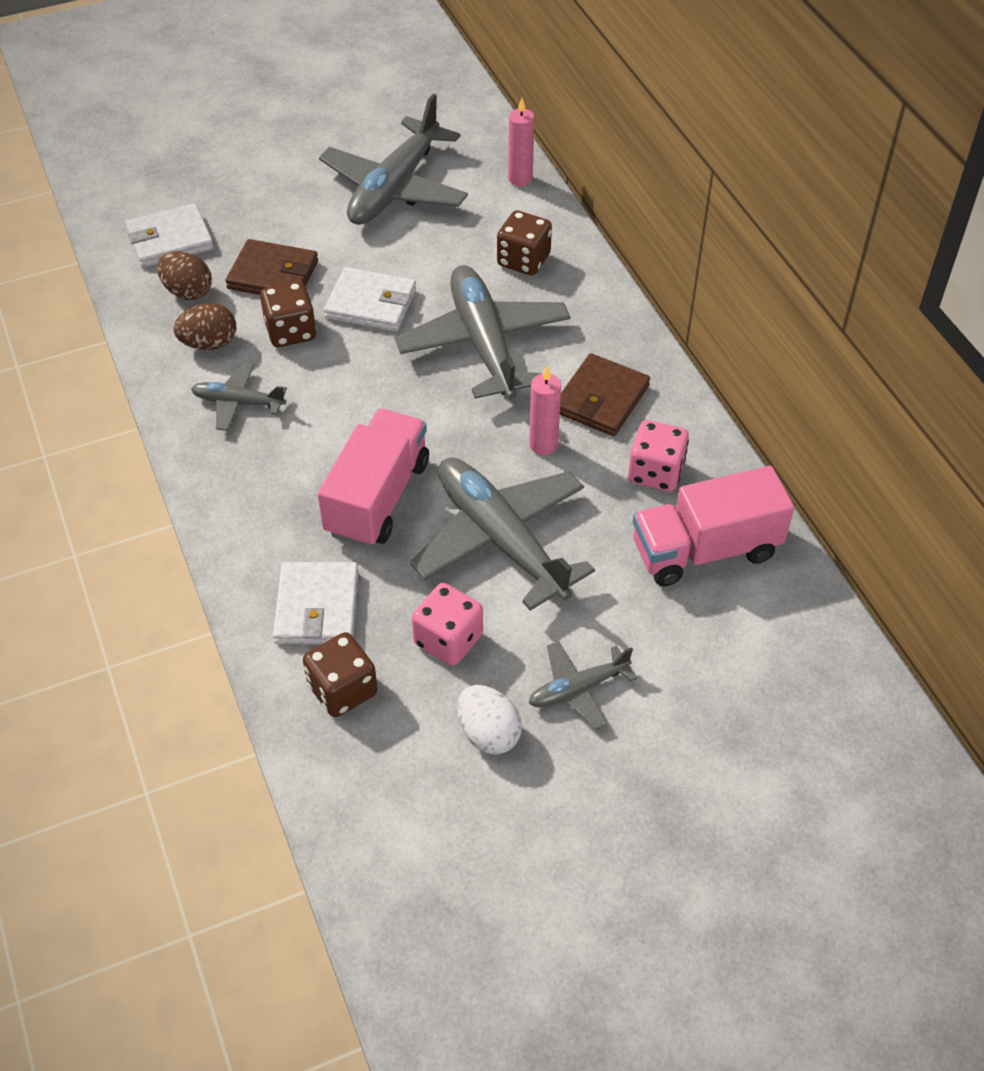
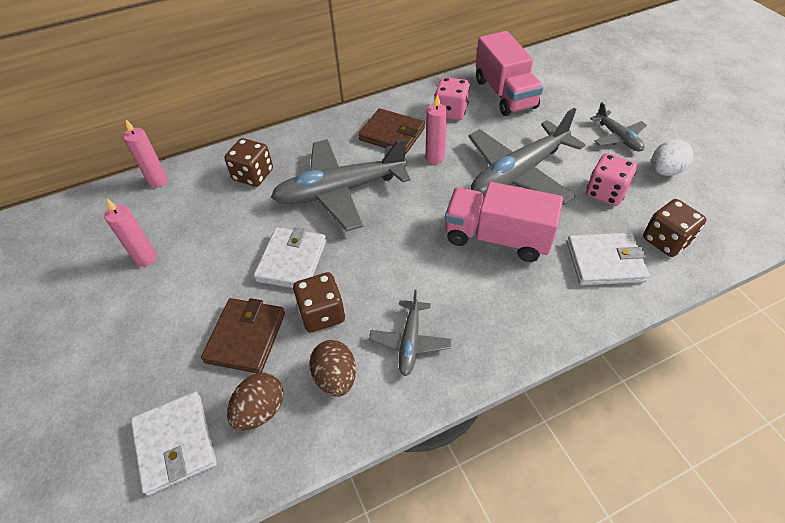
camera: 90 degrees left, 0 degrees up
grey plane [319,94,468,225] -> pink candle [104,199,157,267]

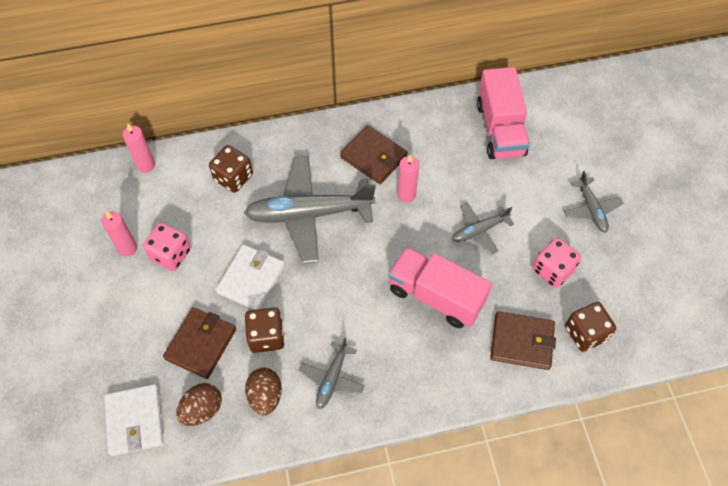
camera: 10 degrees right, 10 degrees up
pink dice [435,77,470,120] -> pink dice moved to [143,223,191,271]
grey plane [468,108,586,205] -> grey plane [452,202,514,254], size x0.50
white wallet [567,233,650,285] -> brown wallet [490,311,556,370]
white egg [651,139,693,176] -> none

